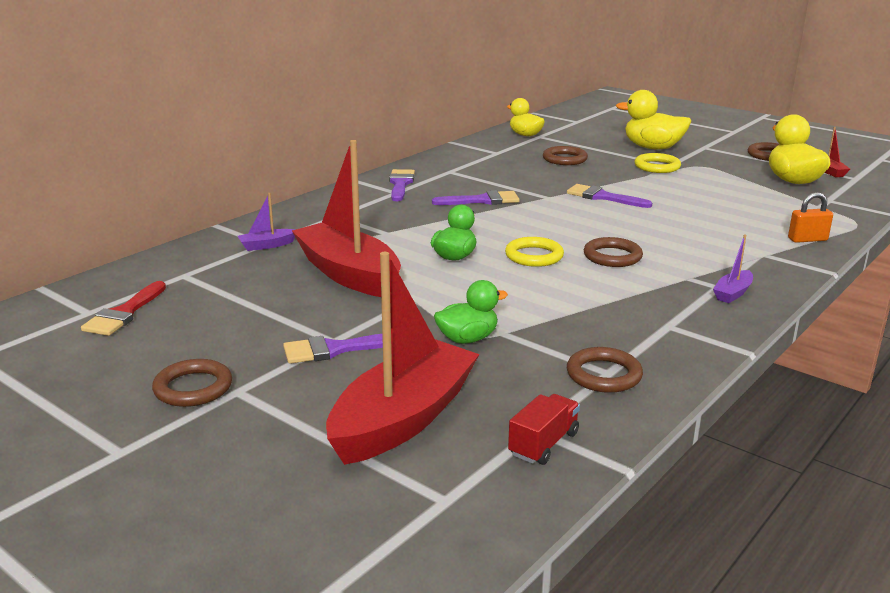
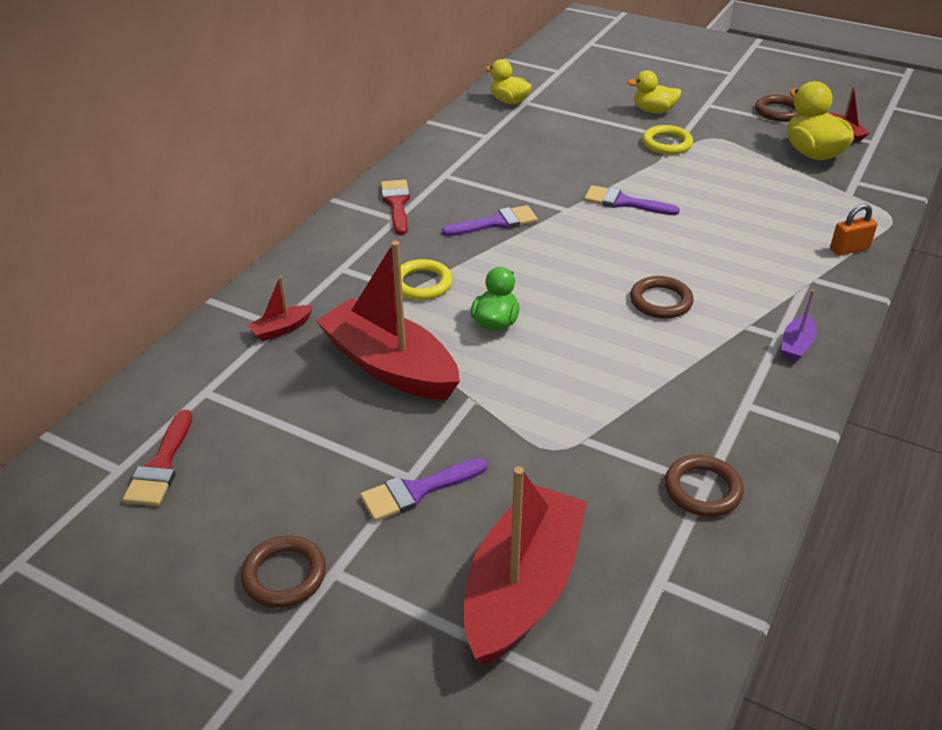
camera: 10 degrees left, 15 degrees up
purple boat [238,193,295,251] -> red boat [248,276,313,341]
purple brush [389,169,415,201] -> red brush [381,180,410,235]
green duck [434,280,508,344] -> none
yellow ring [505,237,564,267] -> yellow ring moved to [401,259,452,300]
red truck [508,394,580,465] -> none
brown ring [543,146,588,165] -> none
yellow duck [616,90,691,150] -> yellow duck [627,70,682,113], size x0.65

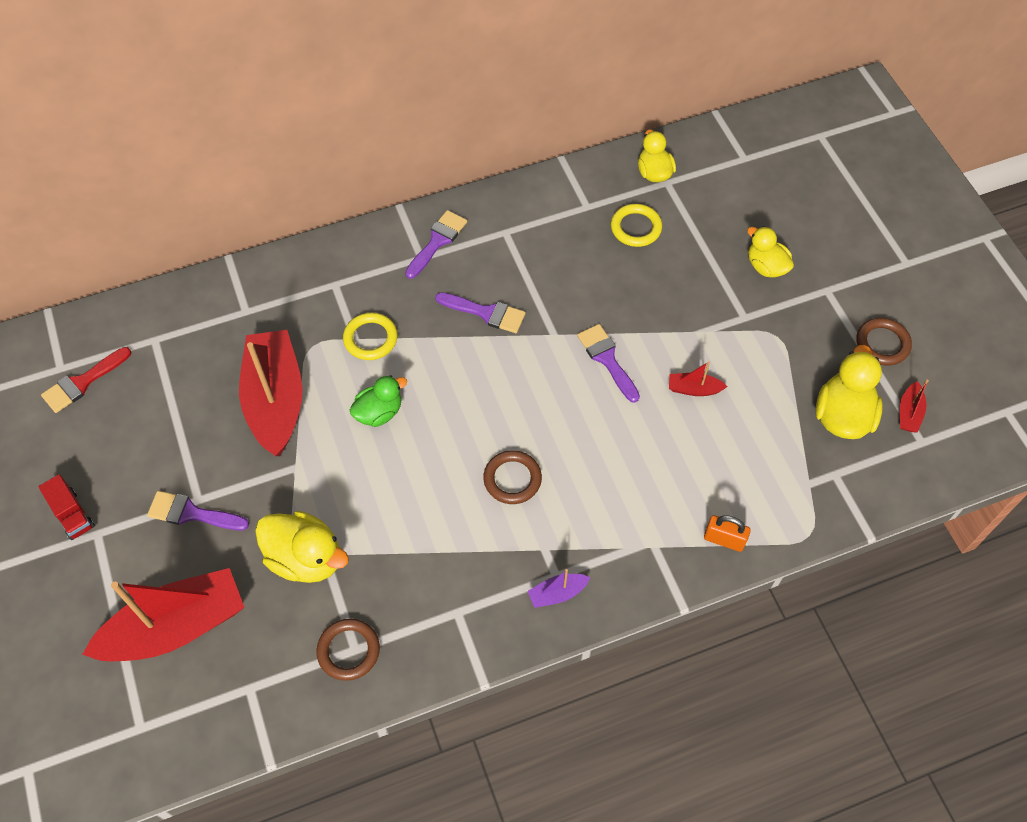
camera: 40 degrees right, 20 degrees up
brown ring [241,535,326,608] -> red truck [38,474,95,540]
red boat [248,276,313,341] -> red boat moved to [669,361,728,396]
red brush [381,180,410,235] -> purple brush [405,210,467,279]
yellow ring [642,125,693,155] -> yellow ring moved to [611,204,662,247]
none -> yellow duck [255,511,349,583]

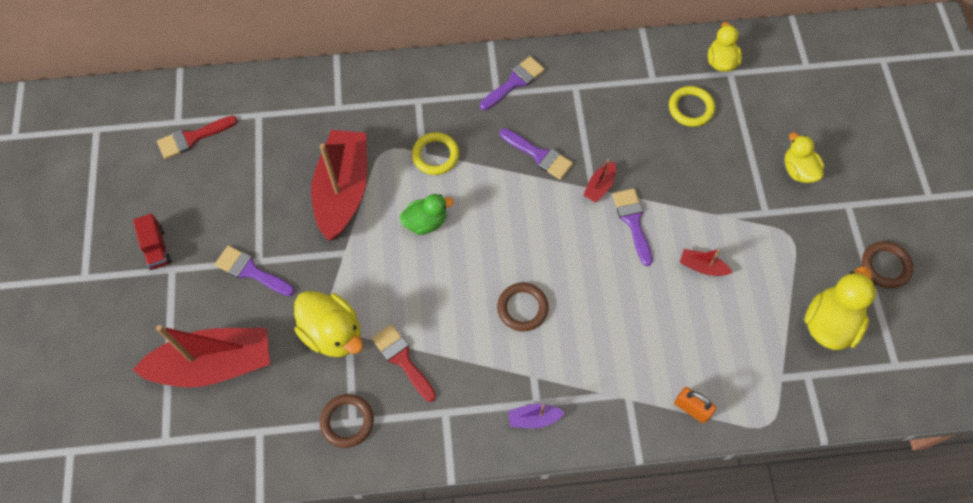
camera: 15 degrees right, 5 degrees up
red boat [900,379,929,433] -> red boat moved to [583,159,616,203]
none -> red brush [372,324,436,402]

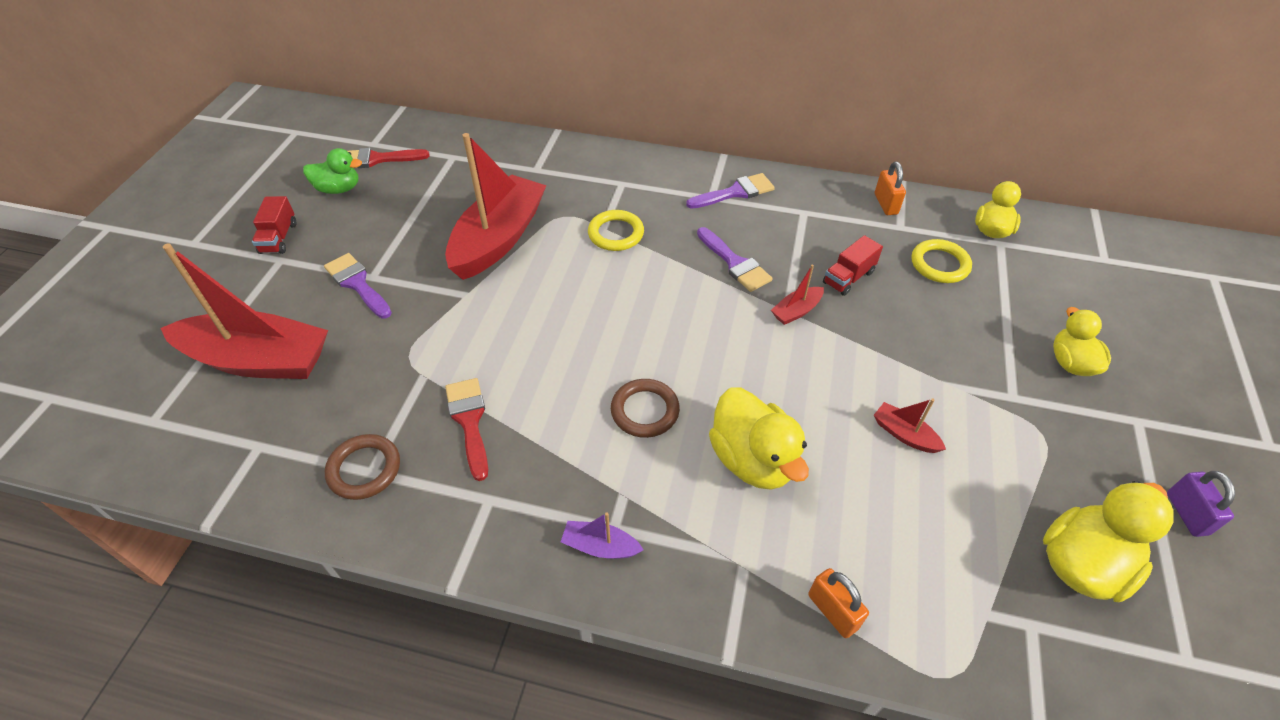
camera: 20 degrees right, 15 degrees down
yellow duck [294,291,363,357] -> yellow duck moved to [709,388,809,490]
green duck [400,194,454,235] -> green duck moved to [303,148,362,194]
purple brush [613,188,653,266] -> none
brown ring [862,241,913,288] -> purple padlock [1167,471,1235,537]
none -> red truck [823,235,883,296]
none -> orange padlock [875,162,906,215]

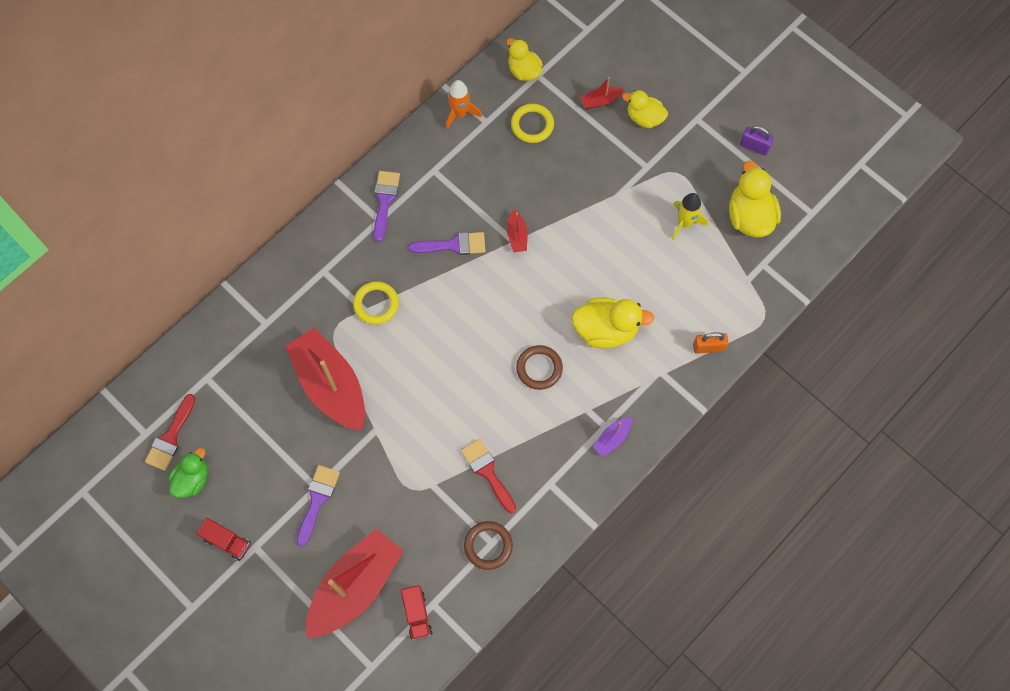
camera: 60 degrees left, 20 degrees up
purple brush [324,253,392,319] -> purple brush turned 120 degrees clockwise [296,465,340,547]
red brush [445,378,488,481] -> red brush turned 45 degrees clockwise [461,439,516,513]
red truck [823,235,883,296] -> red truck moved to [401,585,433,640]
red boat [874,398,946,453] -> red boat moved to [580,77,624,109]
orange padlock [875,162,906,215] -> orange rocket [446,80,482,130]
none -> yellow rocket [672,193,708,241]

